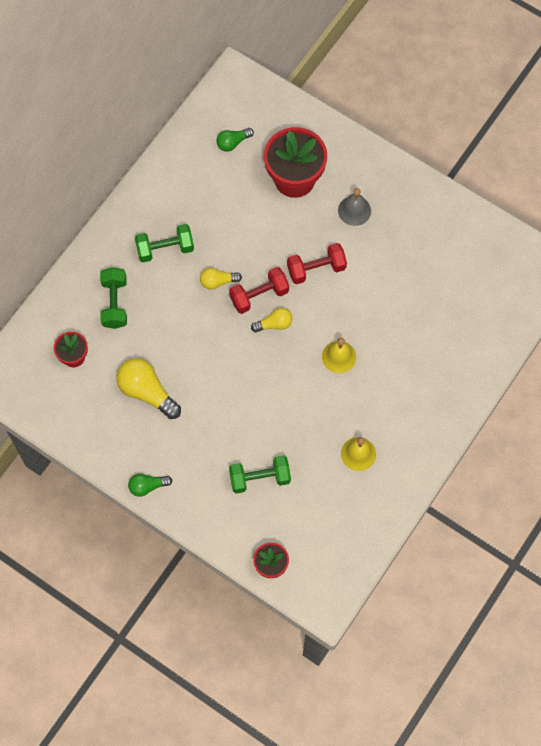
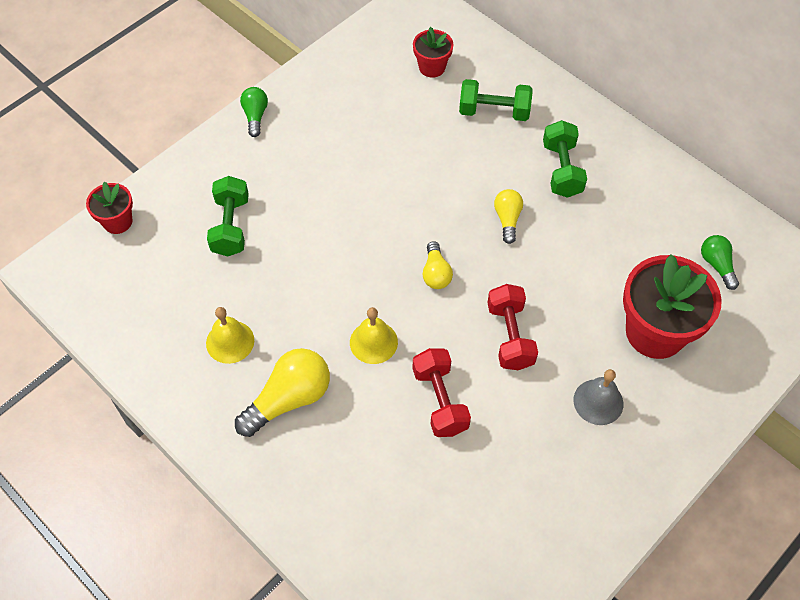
camera: 100 degrees right, 10 degrees down
yellow light bulb [116,358,181,419] -> yellow light bulb moved to [235,348,330,437]
red dumbbell [229,267,289,314] -> red dumbbell moved to [413,348,471,437]

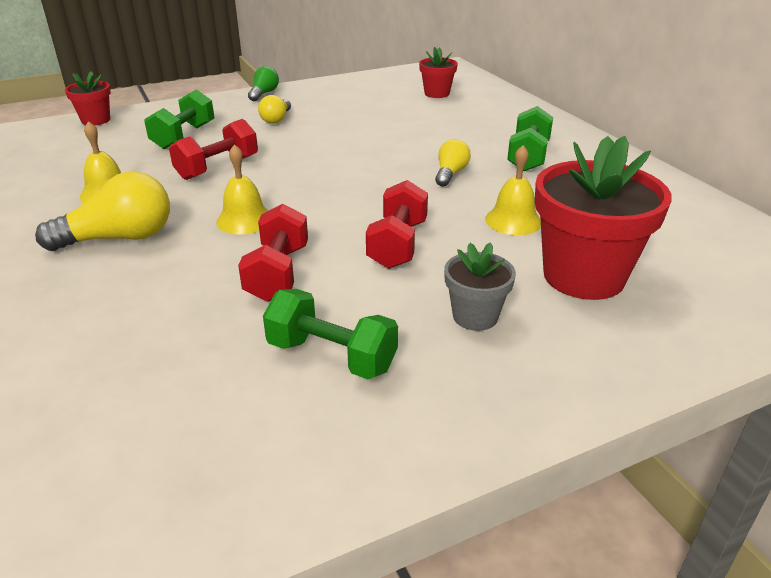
camera: 20 degrees right, 25 degrees down
yellow light bulb [422,241,453,289] -> yellow light bulb moved to [258,95,291,124]
green dumbbell [459,79,532,121] -> green dumbbell moved to [263,289,398,379]
grey bell [574,369,623,425] -> grey flower pot [444,242,516,331]
green light bulb [701,235,739,290] -> none
none -> red dumbbell [169,119,258,180]
none -> yellow bell [485,145,541,235]

